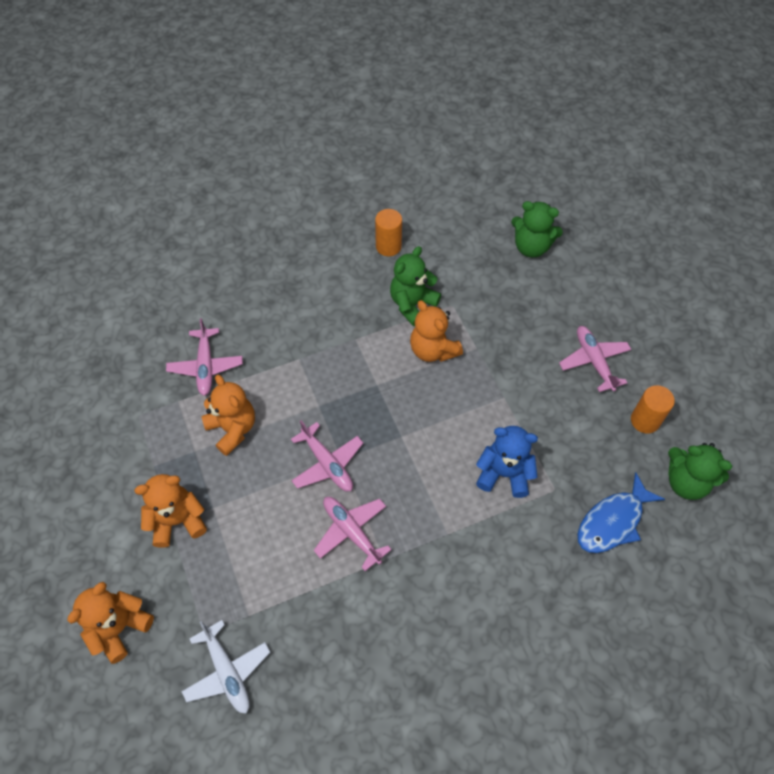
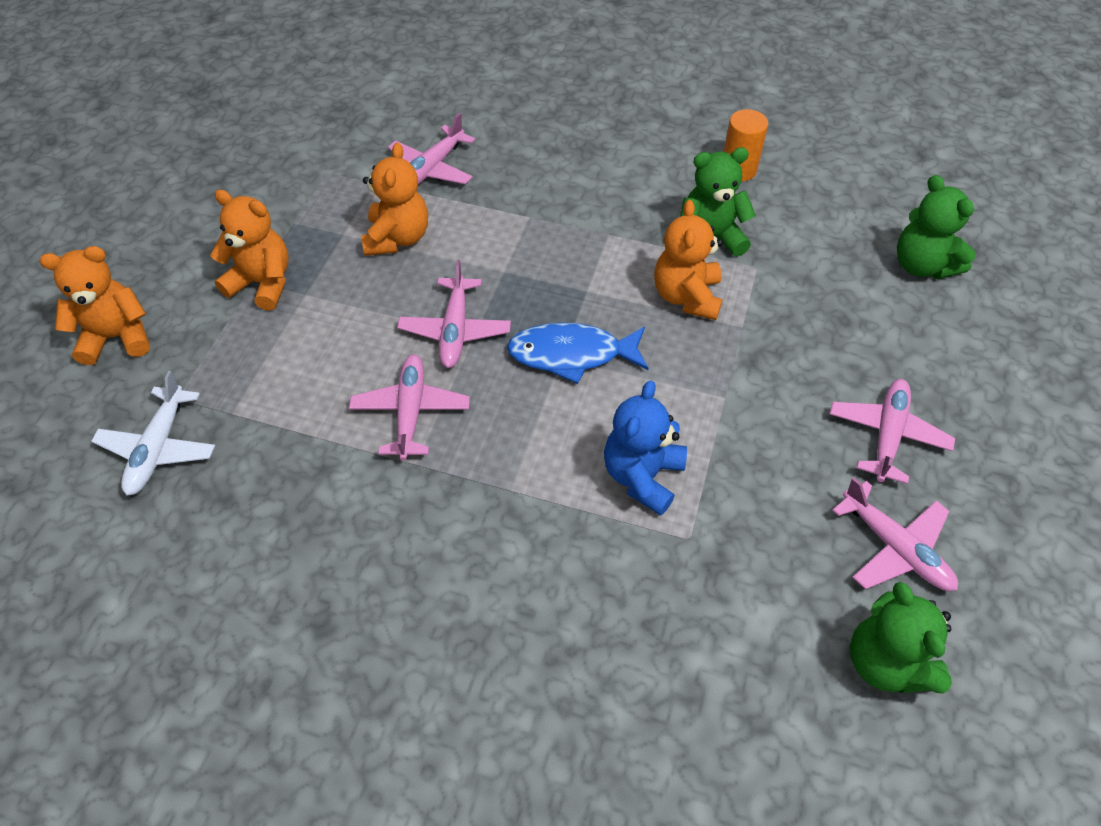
camera: 40 degrees right, 5 degrees down
blue teddy bear [476,426,538,498] -> blue teddy bear turned 120 degrees counterclockwise [604,380,687,515]
blue fish [578,472,665,553] -> blue fish moved to [507,322,649,384]
orange cylinder [631,385,675,434] -> pink plane [832,477,958,591]

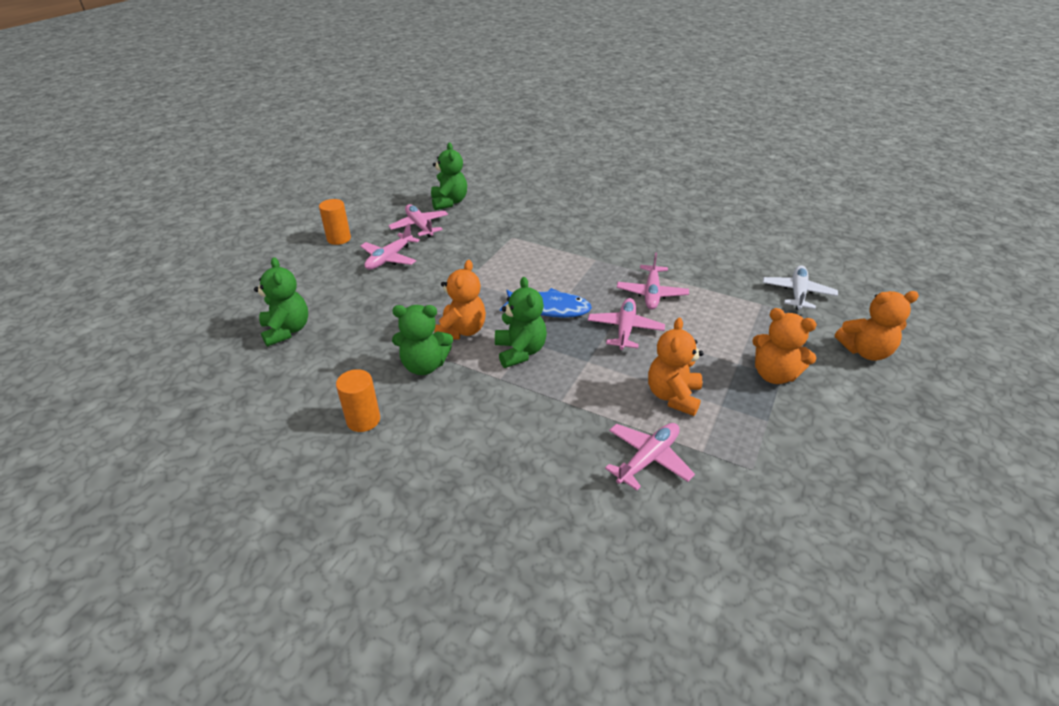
camera: 170 degrees left, 15 degrees down
blue teddy bear [604,380,687,515] -> none
none -> orange cylinder [319,199,351,245]
none -> green teddy bear [495,277,547,368]

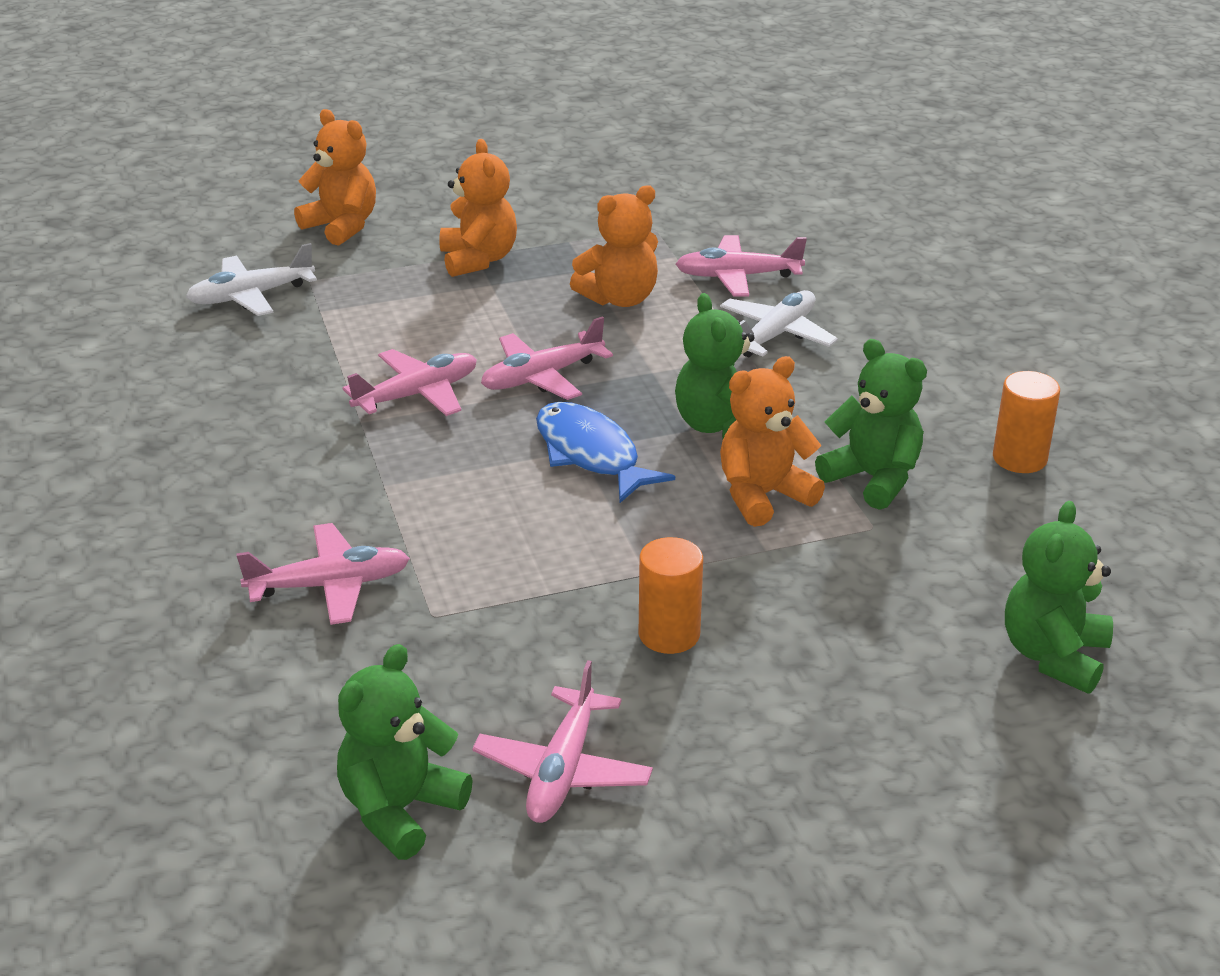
camera: 135 degrees left, 5 degrees down
orange cylinder [319,199,351,245] -> orange cylinder moved to [639,537,703,654]
pink plane [360,223,420,270] -> pink plane moved to [236,523,410,625]
green teddy bear [495,277,547,368] -> green teddy bear turned 45 degrees counterclockwise [675,293,755,440]
none -> white plane [720,290,838,357]

